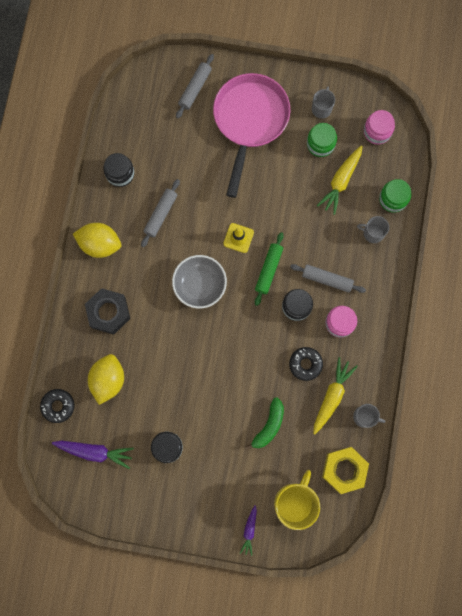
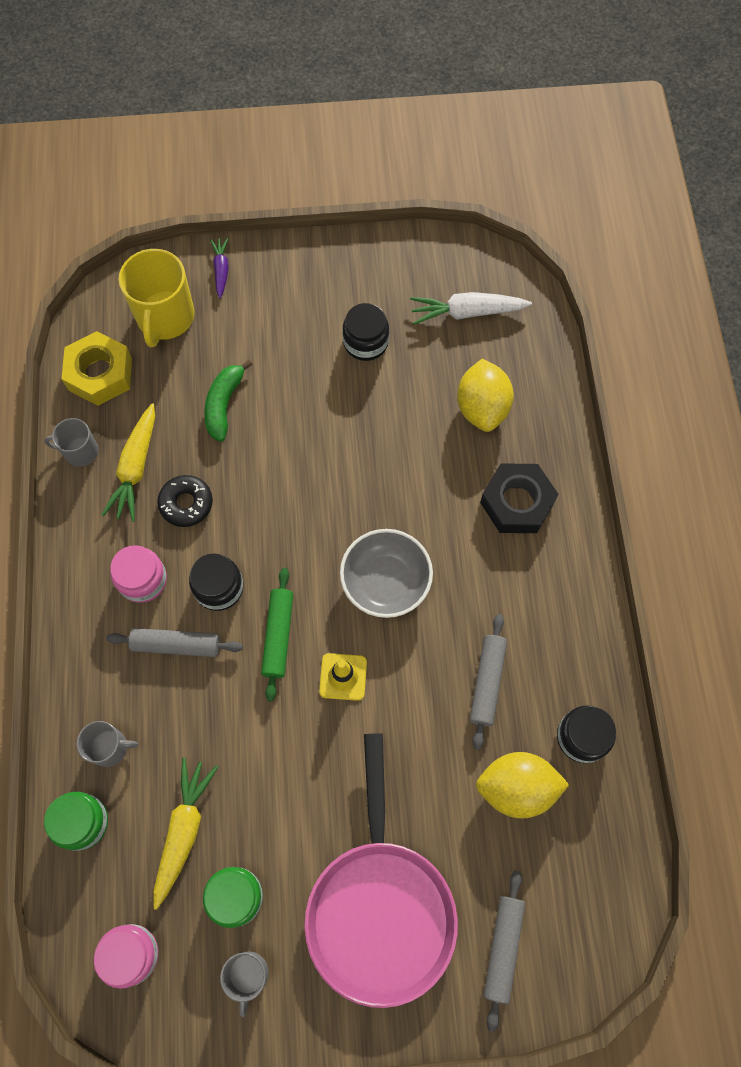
camera: 165 degrees right, 10 degrees down
black donut [40,389,74,423] -> none
purple carrot [52,441,134,469] -> white carrot [410,292,532,325]
yellow lemon [73,223,121,258] -> yellow lemon moved to [476,752,569,819]

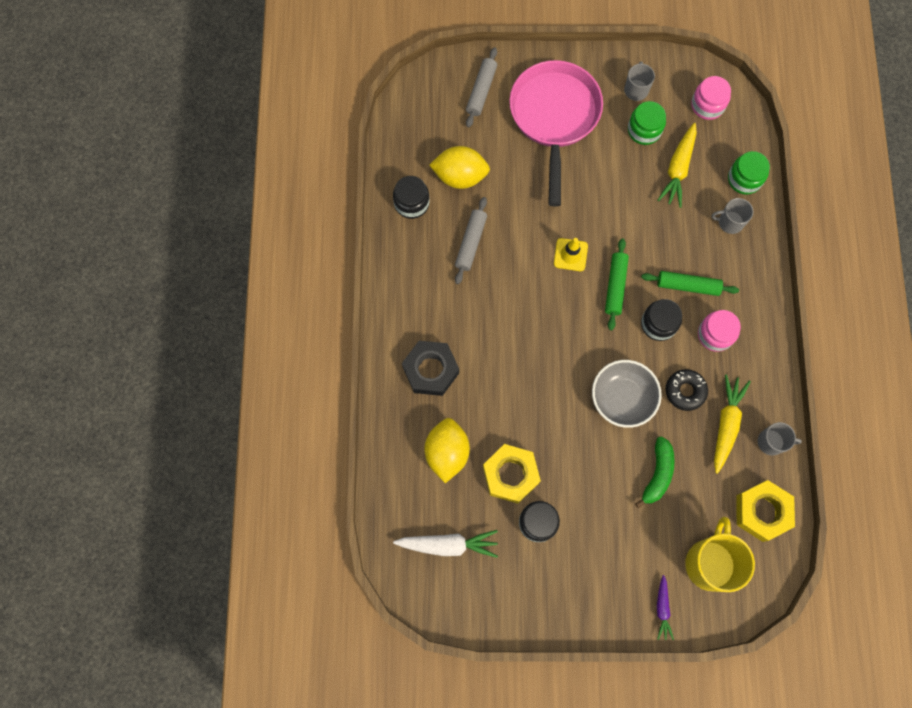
camera: 175 degrees left, 5 degrees up
grey rolling pin [106,628,243,657] -> green rolling pin [641,271,739,296]
grey bowl [340,529,433,618] -> grey bowl moved to [592,360,662,428]
none -> yellow nut [483,444,541,504]

